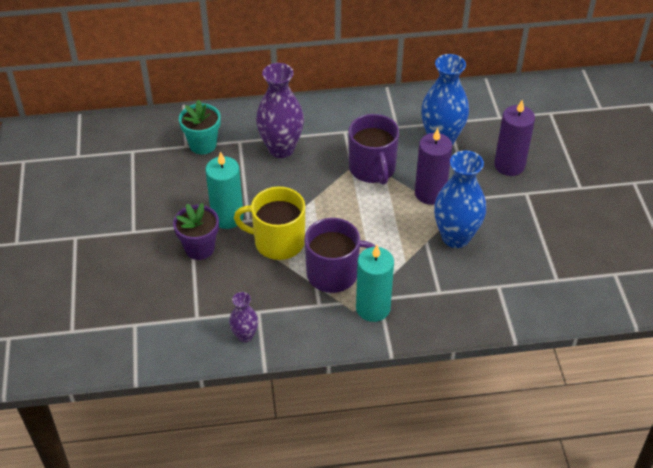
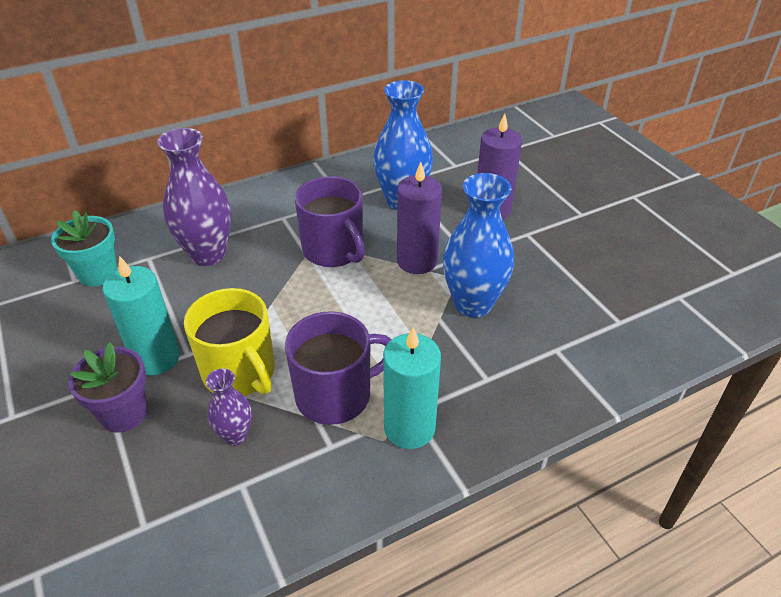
camera: 20 degrees left, 5 degrees down
purple vase [229,292,258,343] -> purple vase moved to [206,368,252,446]
yellow mug [234,187,305,260] -> yellow mug turned 120 degrees counterclockwise [184,288,275,396]

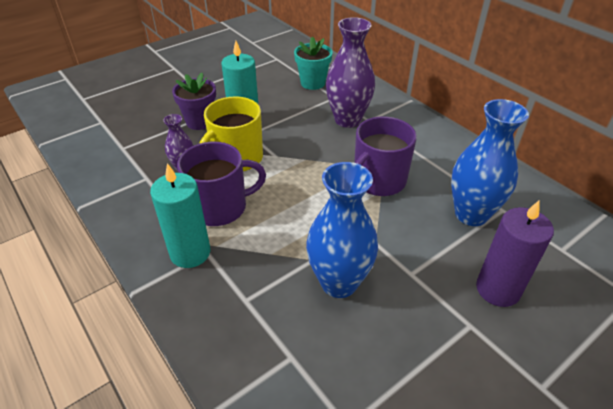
camera: 80 degrees right, 0 degrees up
purple mug [285,311,392,425] -> purple mug turned 75 degrees counterclockwise [177,142,266,226]
purple candle [397,162,442,274] -> none

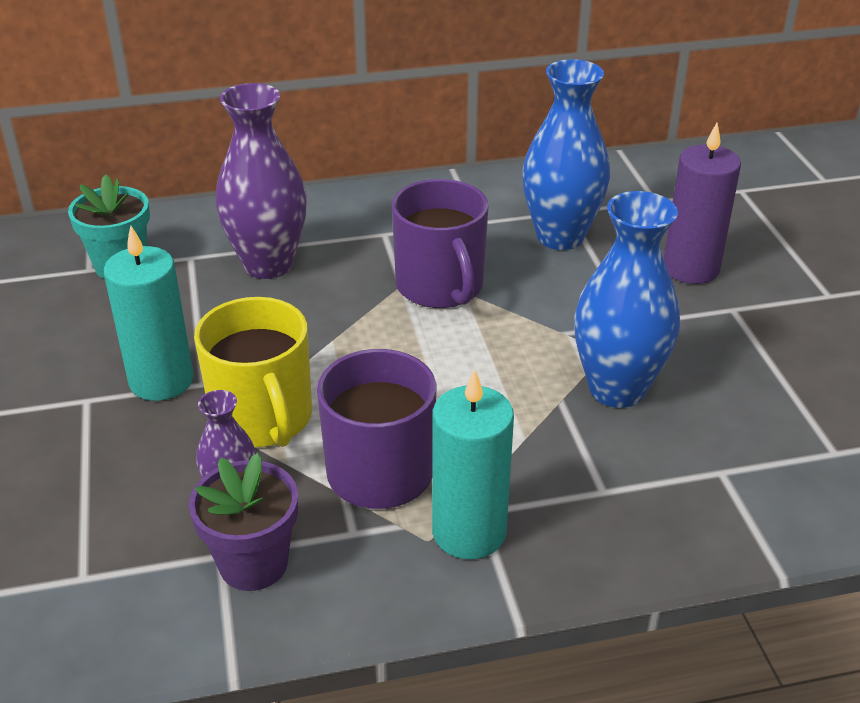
camera: 65 degrees left, 5 degrees down
purple flower pot [172,73,216,130] -> purple flower pot moved to [189,453,298,591]

